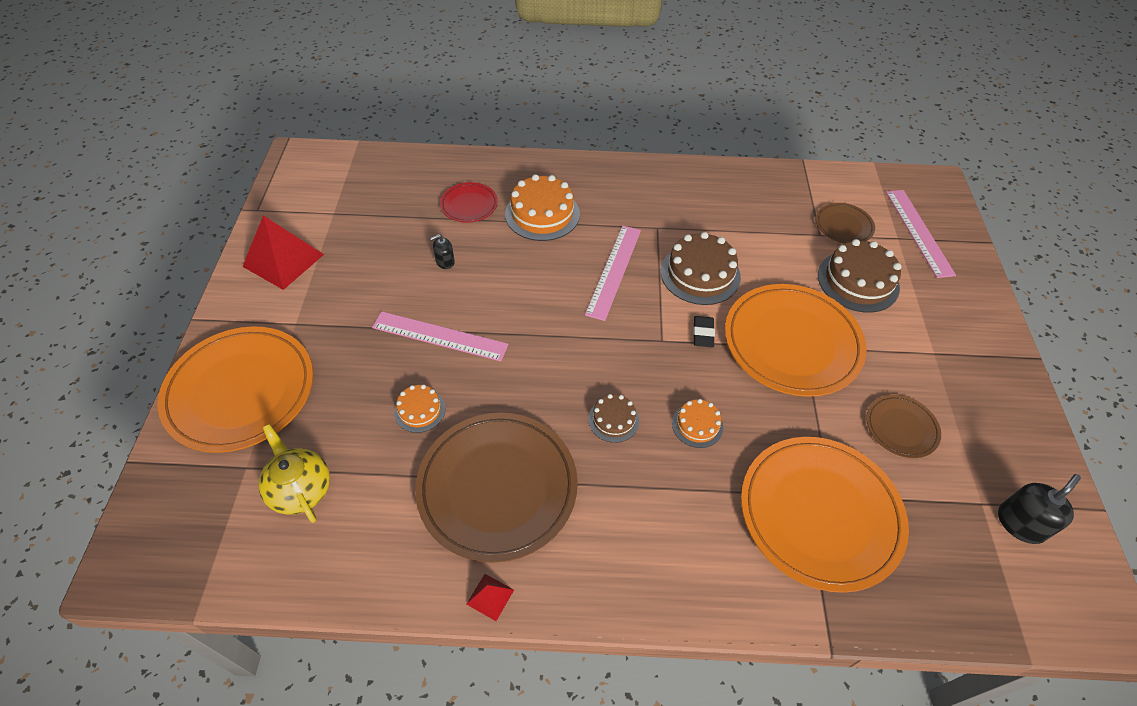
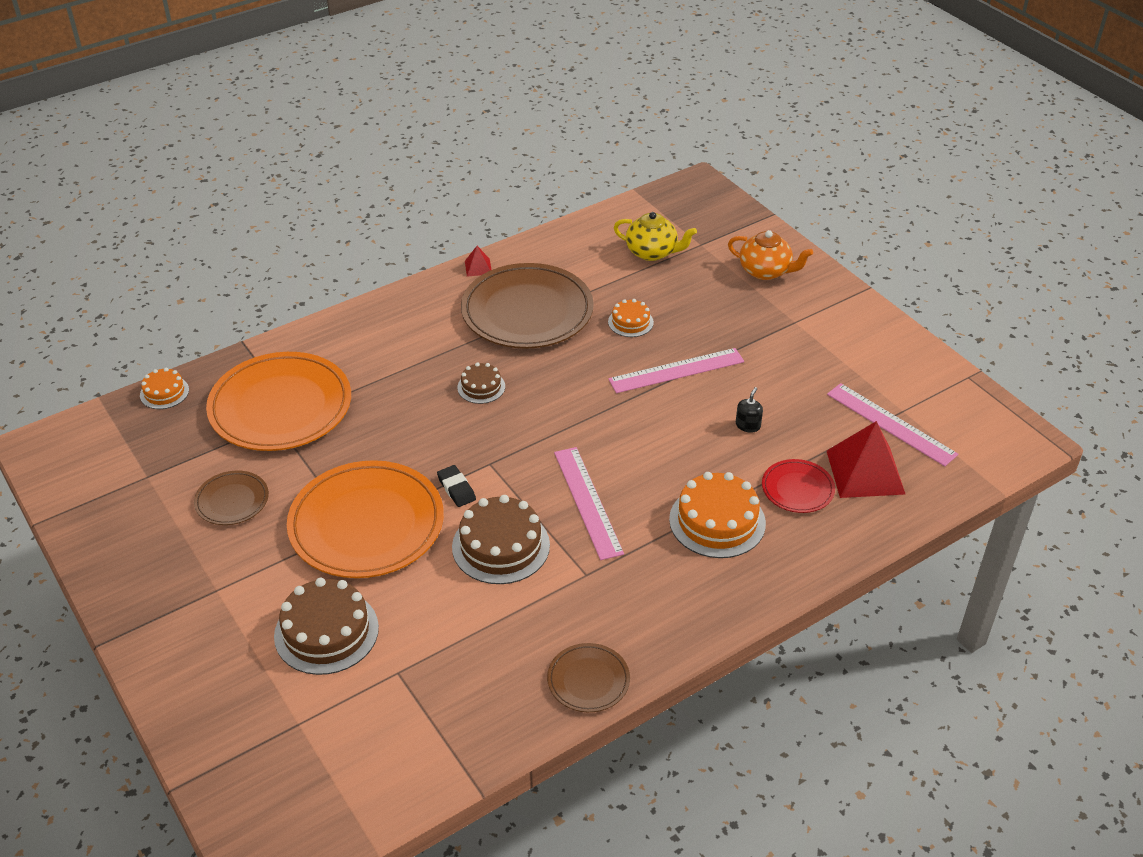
camera: 145 degrees right, 10 degrees down
orange plate [158,326,313,453] -> orange teapot [728,230,813,280]
red pyramid [242,215,324,290] -> red pyramid moved to [827,421,905,498]
orange cake [672,399,723,448] -> orange cake moved to [140,368,189,409]
brown plate [815,203,875,243] -> brown plate moved to [547,643,630,712]
pink ruler [886,190,956,278] -> pink ruler moved to [827,383,958,466]
black soap dispenser [998,474,1081,544] -> none

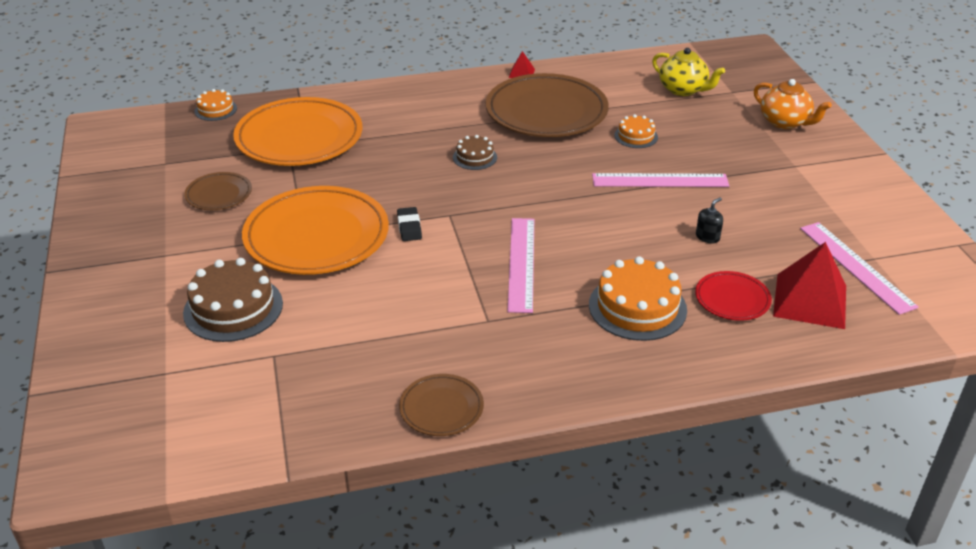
camera: 20 degrees right, 5 degrees down
brown cake [452,495,550,584] -> none

